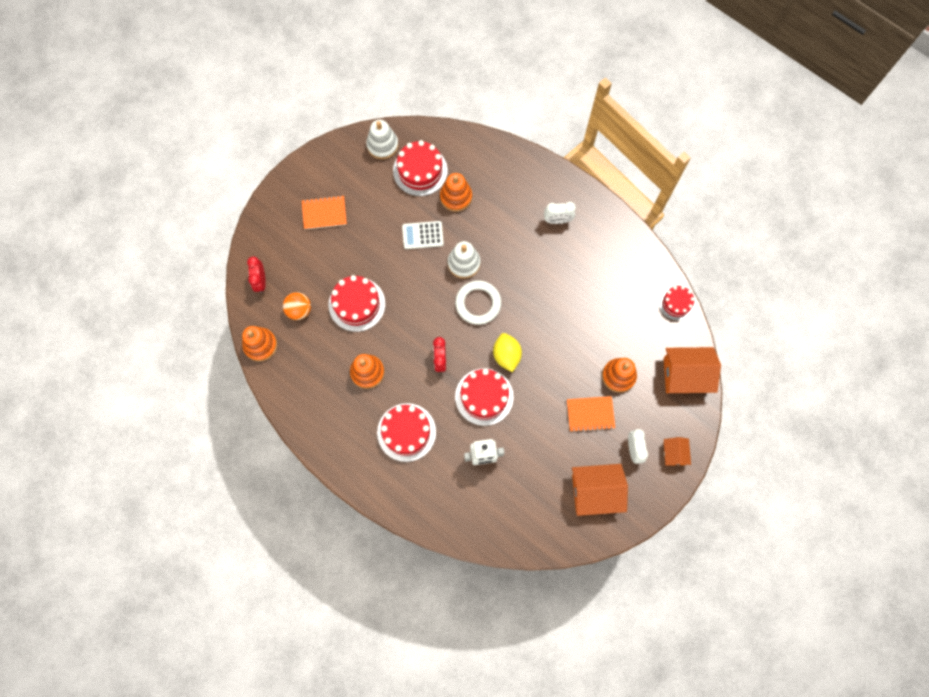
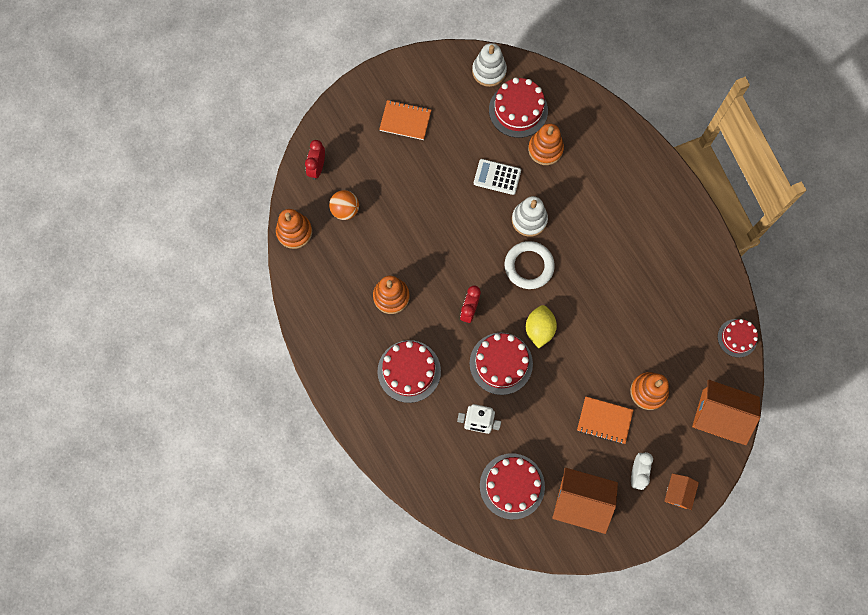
camera: 20 degrees right, 0 degrees up
red cake [329,275,385,332] -> red cake moved to [480,453,545,519]
white clock [544,202,576,224] -> none

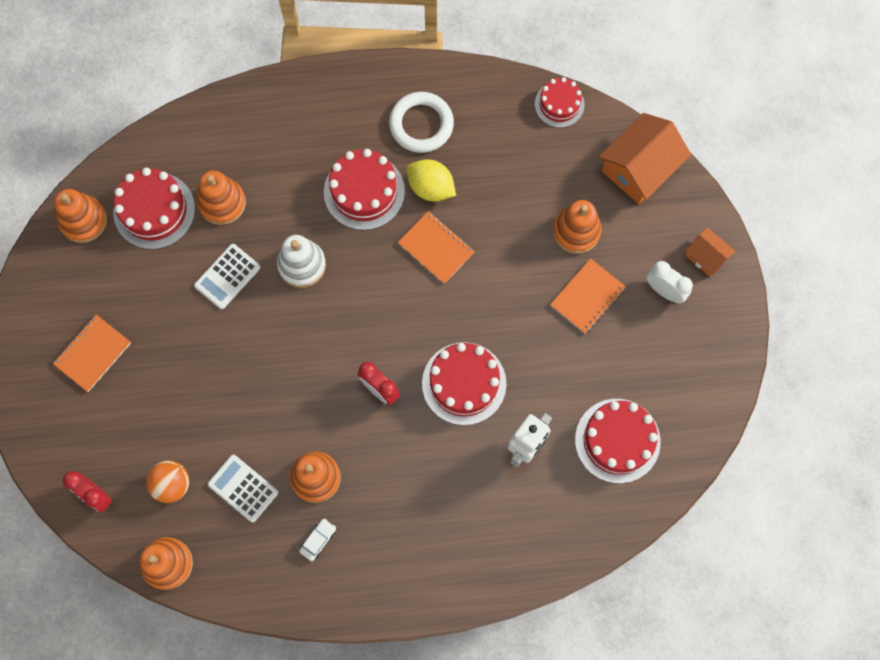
camera: 65 degrees left, 0 degrees up
red cake [377,340,441,403] -> red cake moved to [324,149,405,230]
white stacking toy [472,43,507,87] -> orange stacking toy [54,189,107,243]
white ring [505,241,555,289] -> white ring moved to [389,92,454,153]
yellow lemon [526,305,557,348] -> yellow lemon moved to [406,159,456,202]
orange house [552,468,618,534] -> none
none -> white calculator [208,455,278,522]
none -> white car [299,519,336,561]
none -> orange notebook [398,211,475,284]

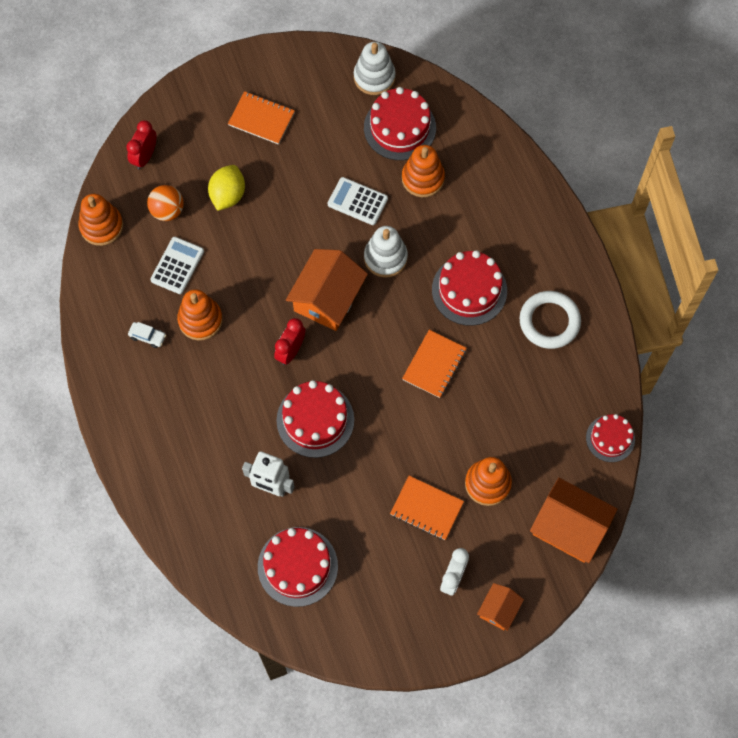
camera: 75 degrees right, 5 degrees down
orange stacking toy [54,189,107,243] -> white stacking toy [354,42,396,95]
yellow lemon [406,159,456,202] -> yellow lemon moved to [208,165,245,211]
none -> orange house [286,249,368,331]

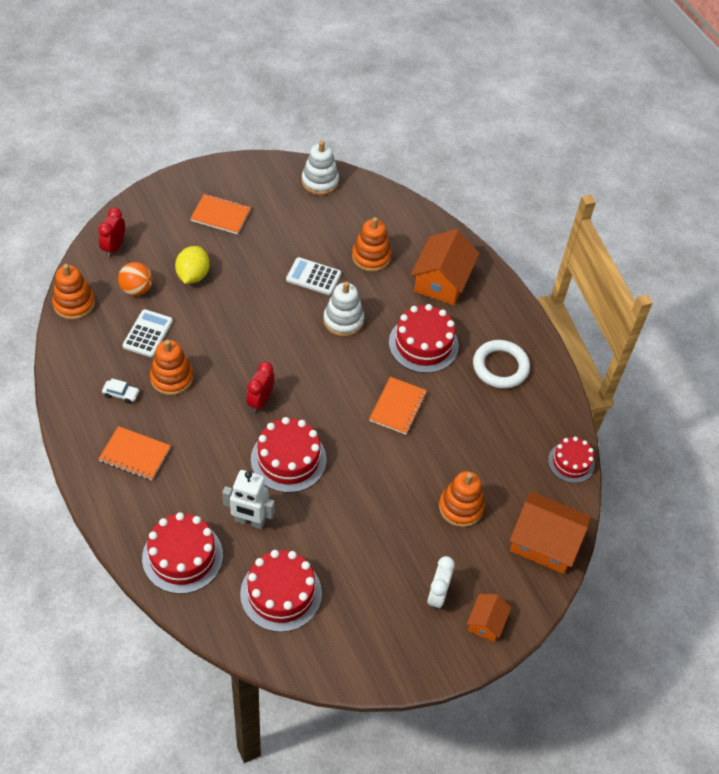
camera: 10 degrees left, 15 degrees down
orange house [286,249,368,331] -> orange house moved to [411,229,480,305]
red cake [364,87,436,160] -> red cake moved to [142,512,223,594]
orange notebook [390,476,464,540] -> orange notebook moved to [99,426,171,480]

